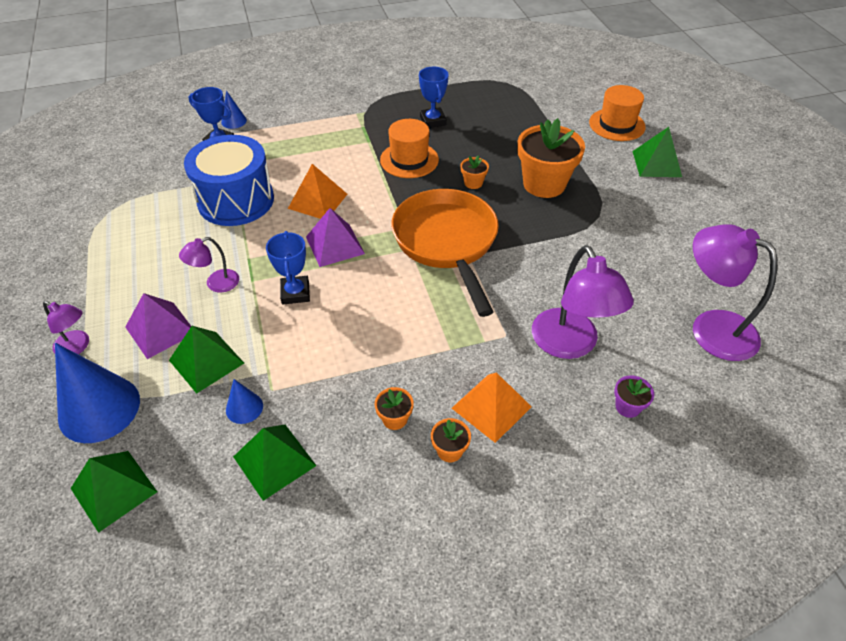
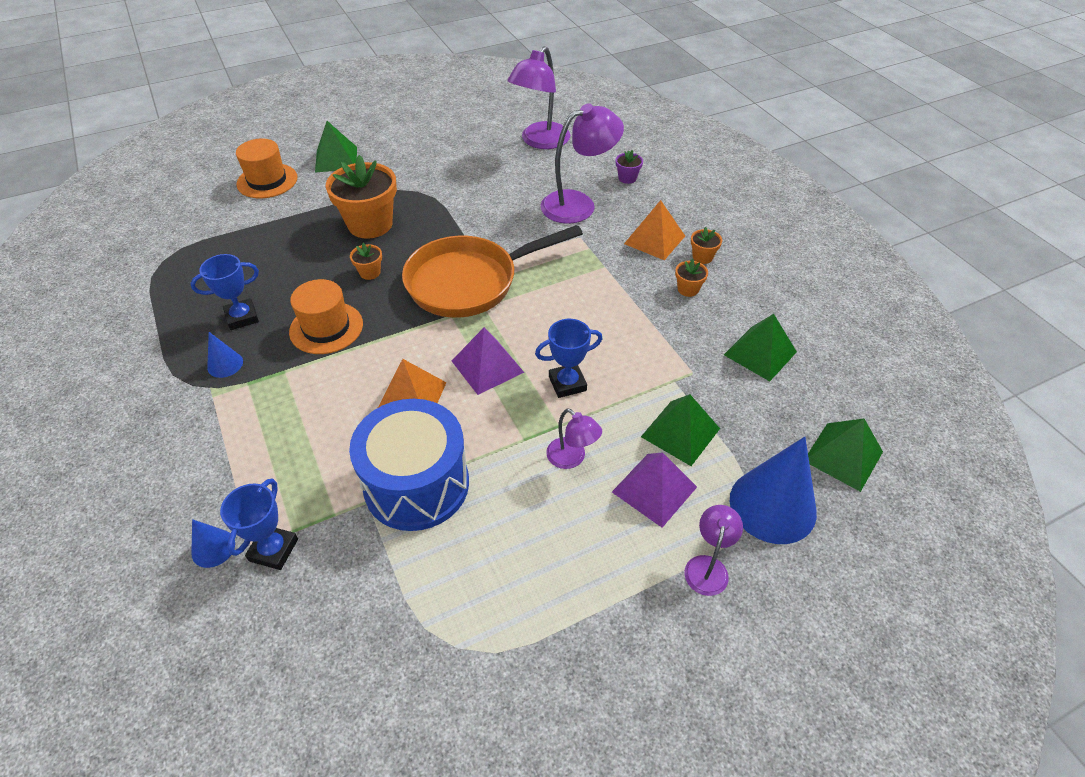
camera: 100 degrees left, 0 degrees up
blue cone [226,379,263,424] -> blue cone moved to [207,332,243,378]

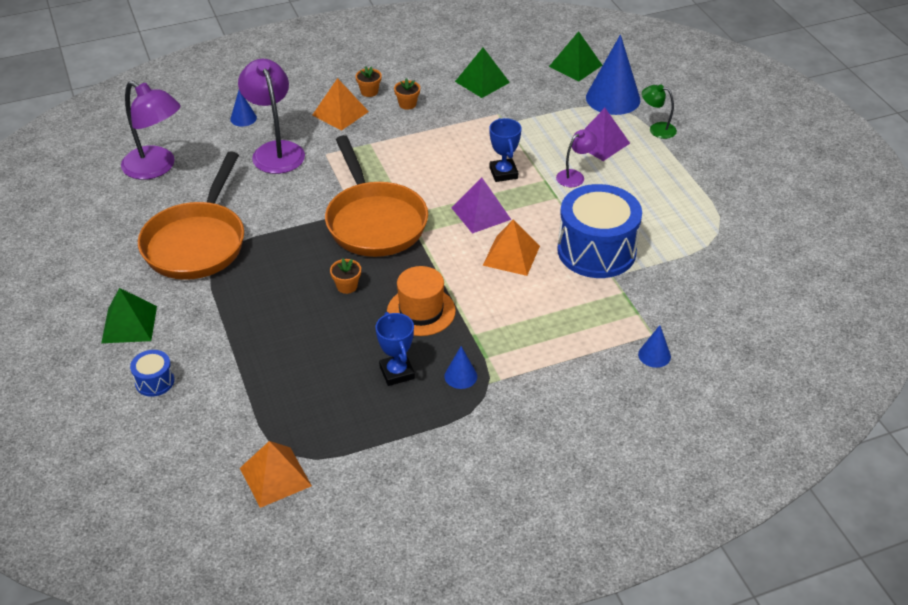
camera: 85 degrees left, 5 degrees down
blue trophy [220,479,298,570] -> none
orange hat [236,139,297,198] -> blue drum [130,350,174,397]
orange flower pot [326,155,397,239] -> none
purple flower pot [616,150,643,184] -> blue cone [230,90,257,127]
green pyramid [641,394,720,466] -> none
purple lamp [684,505,743,596] -> green lamp [642,84,677,139]
none -> orange pan [138,151,244,280]
none -> orange pyramid [240,441,312,508]

